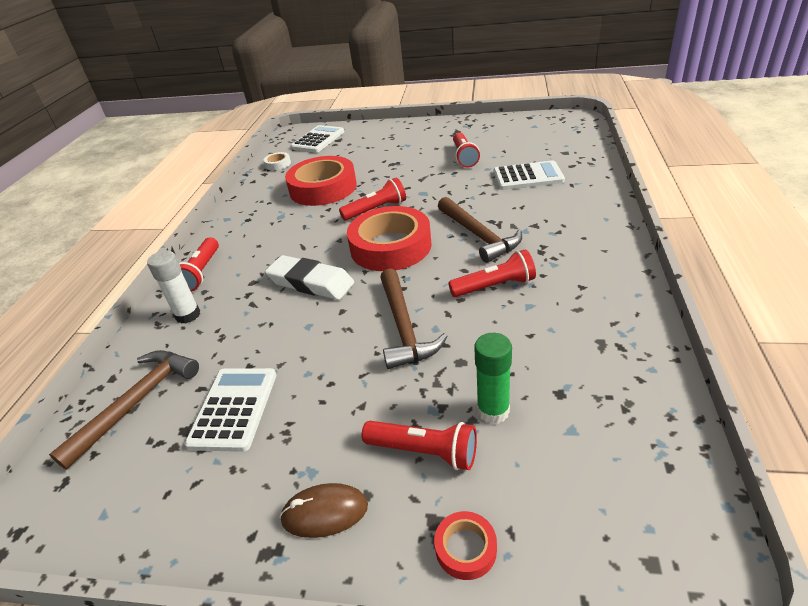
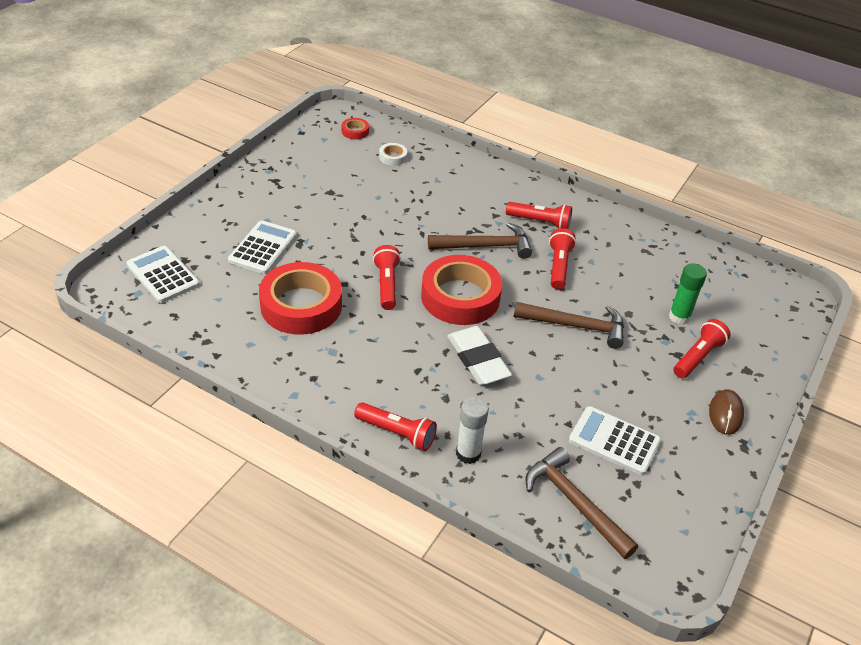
camera: 75 degrees left, 5 degrees up
white tape [264,152,291,170] -> white tape moved to [379,143,407,166]
white eraser [265,255,354,300] -> white eraser turned 75 degrees counterclockwise [447,326,512,385]
red tape [434,511,497,580] -> red tape moved to [342,118,369,139]
red flashlight [453,133,480,168] -> red flashlight moved to [506,202,572,229]
white calculator [494,160,565,190] -> white calculator moved to [228,220,297,274]

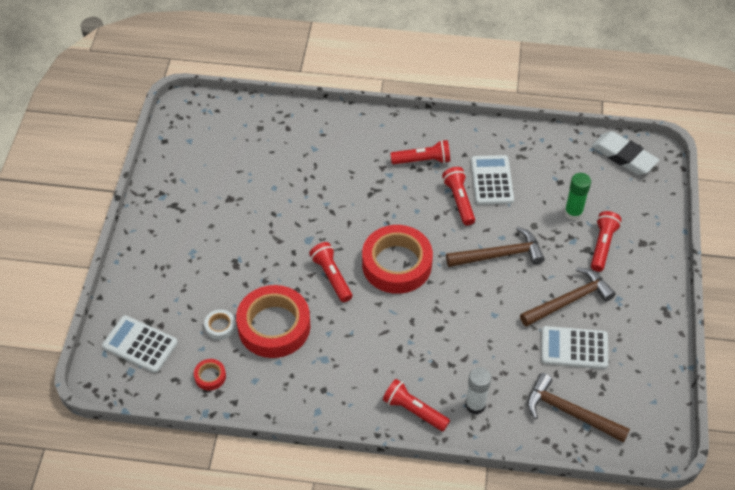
camera: 20 degrees left, 10 degrees up
white calculator [228,220,297,274] -> white calculator moved to [471,155,514,205]
red tape [342,118,369,139] -> red tape moved to [194,359,226,391]
red flashlight [354,402,437,451] -> red flashlight turned 150 degrees counterclockwise [383,379,450,431]
white tape [379,143,407,166] -> white tape moved to [204,309,236,340]
brown hammer [428,223,532,259] -> brown hammer moved to [520,268,616,327]
white eraser [447,326,512,385] -> white eraser moved to [592,131,659,175]
brown mouse [709,389,744,435] -> none

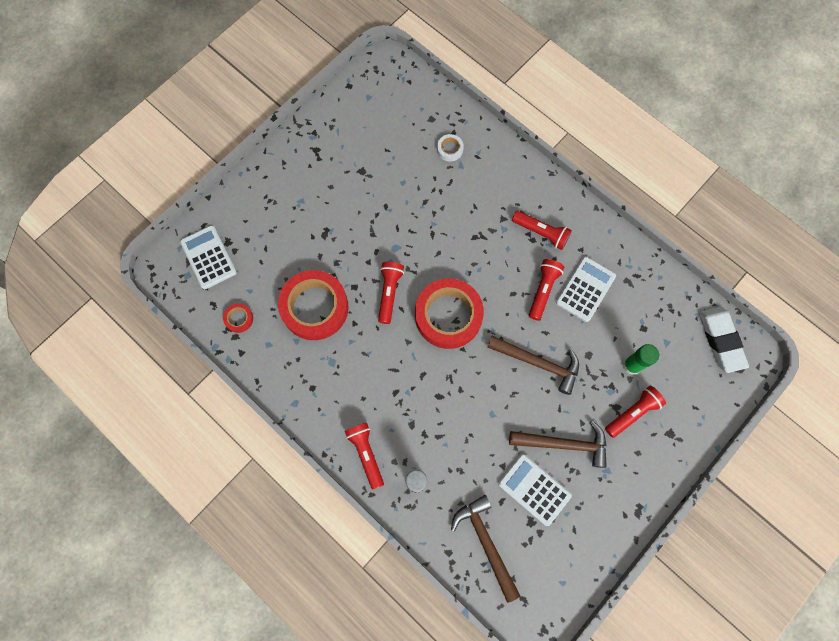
camera: 35 degrees right, 20 degrees up
white tape [204,309,236,340] -> white tape moved to [437,134,464,162]

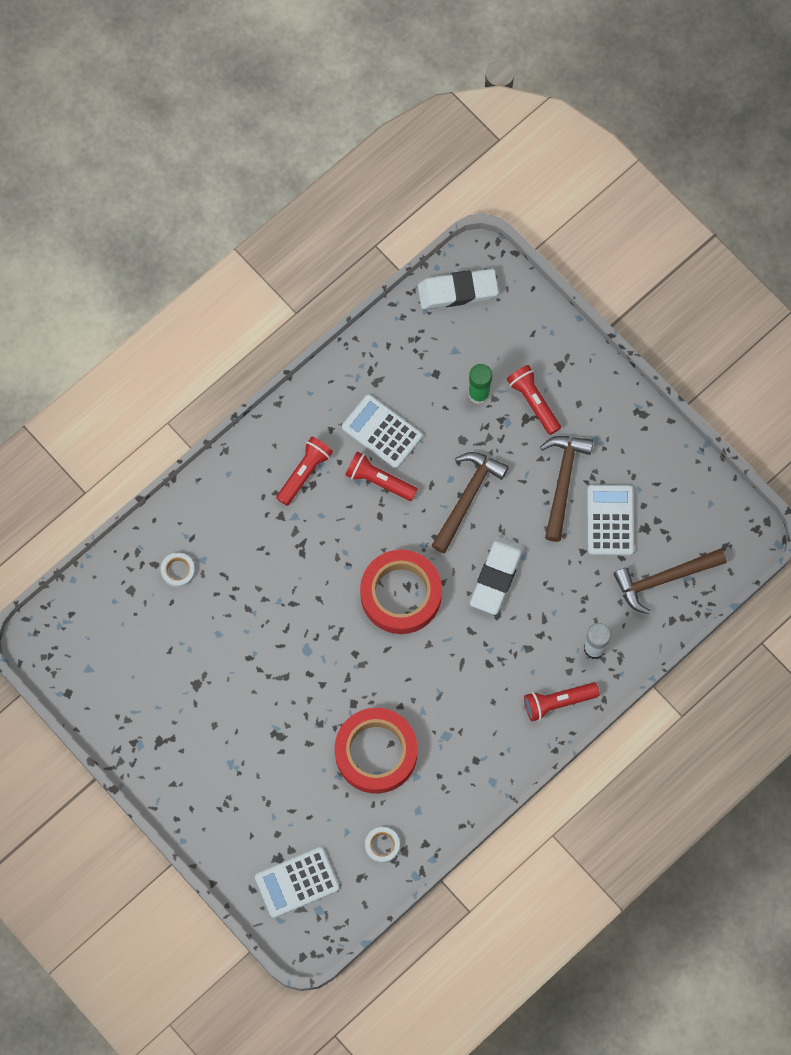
camera: 85 degrees left, 0 degrees up
red tape [223,303,253,333] -> white tape [365,827,400,863]
red flashlight [378,262,404,324] -> none
white calculator [498,454,572,526] -> white calculator turned 135 degrees clockwise [587,485,634,556]
none -> white eraser [470,536,524,615]

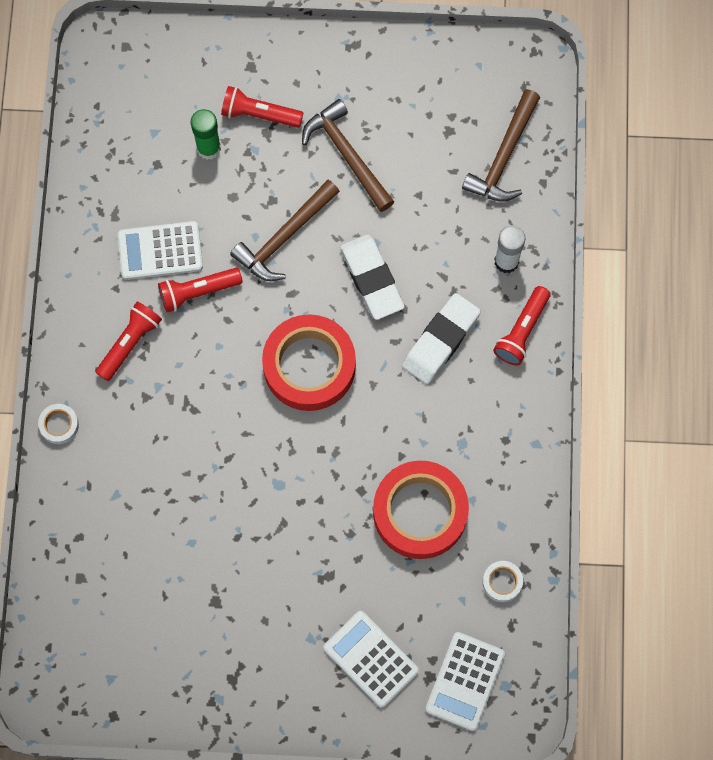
camera: 45 degrees left, 0 degrees up
white tape [161,553,195,588] -> white tape moved to [38,404,79,444]
red flashlight [276,437,333,506] -> red flashlight turned 45 degrees clockwise [95,301,162,381]
white eraser [418,269,499,309] -> white eraser moved to [402,293,481,384]
brown hammer [431,452,509,553] -> brown hammer turned 120 degrees counterclockwise [230,180,340,281]
white calculator [587,485,634,556] -> white calculator moved to [323,611,419,708]

